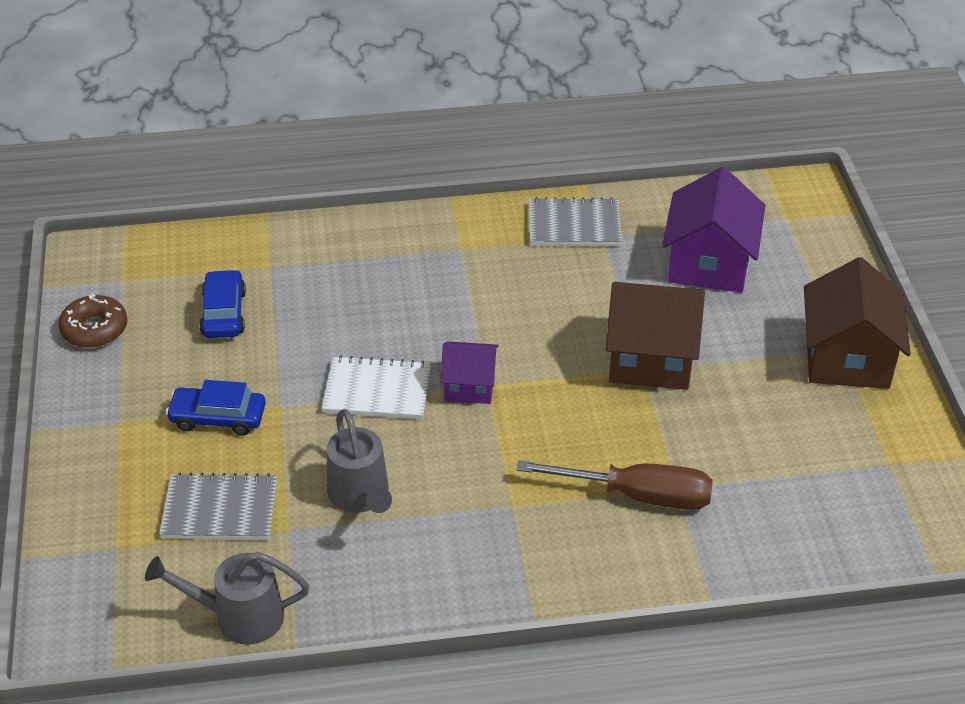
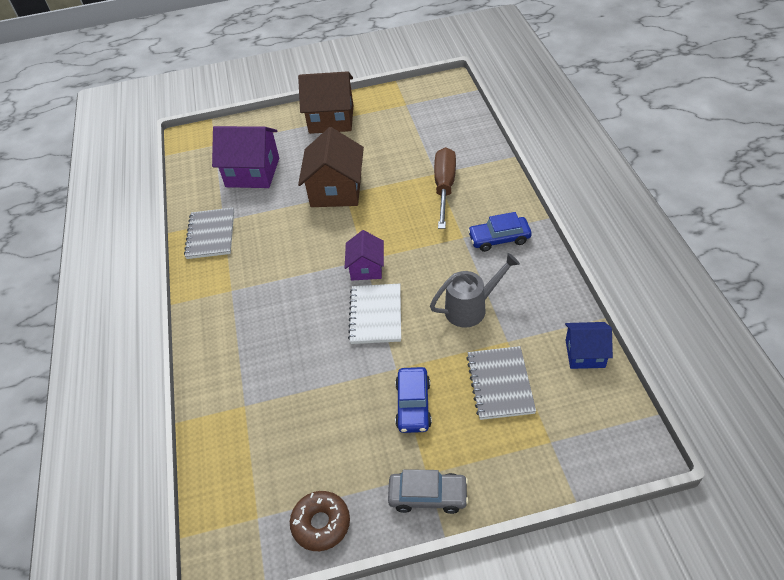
camera: 90 degrees left, 5 degrees up
grey watering can [145,552,310,645] -> blue house [565,322,613,369]
blue car [199,269,246,338] -> blue car moved to [468,212,532,252]
none -> grey car [388,469,469,514]

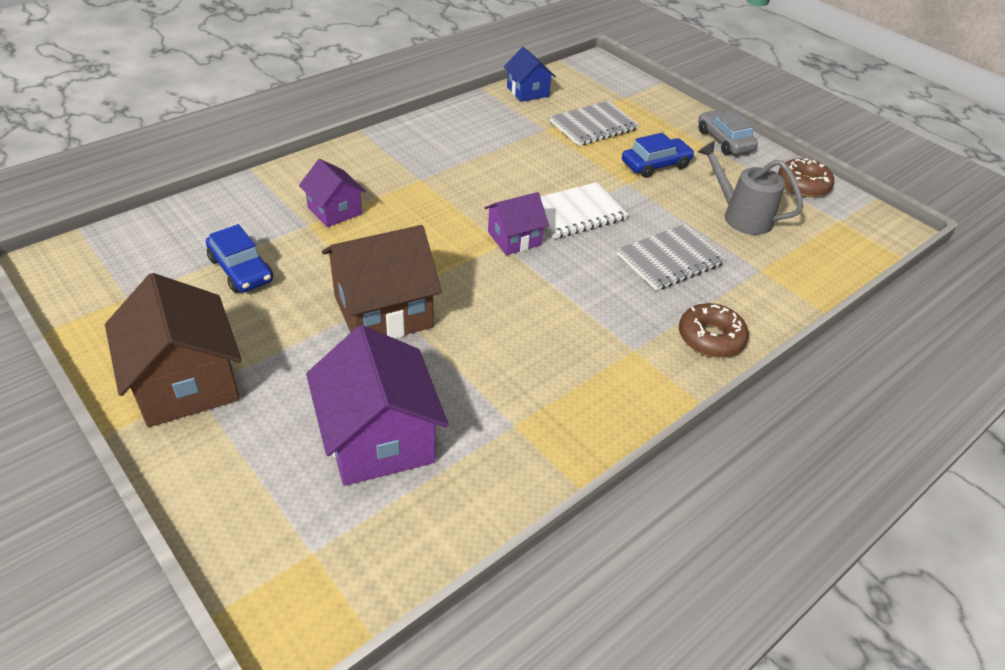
camera: 125 degrees left, 5 degrees down
grey notebook [184,207,234,259] -> grey notebook moved to [617,224,726,291]
grey watering can [430,253,520,328] -> grey watering can moved to [698,141,803,235]
brown screwdriver [434,147,456,229] -> purple house [299,159,366,227]
blue car [468,212,532,252] -> blue car moved to [206,224,273,293]
none -> brown donut [679,303,749,358]

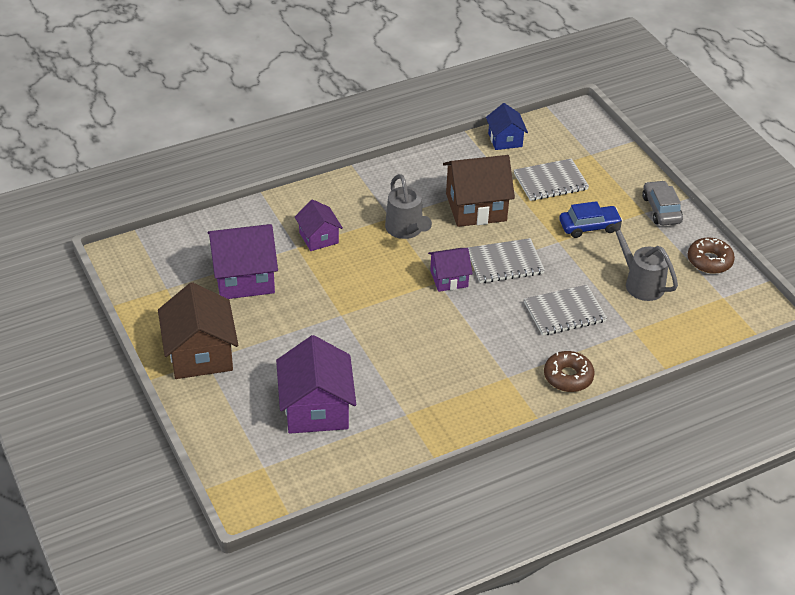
camera: 15 degrees right, 0 degrees up
blue car [206,224,273,293] -> purple house [208,224,278,299]
brown house [322,225,442,339] -> brown house moved to [443,155,515,227]
white notebook [540,182,628,239] -> grey notebook [468,238,545,283]
none -> grey watering can [385,174,432,239]

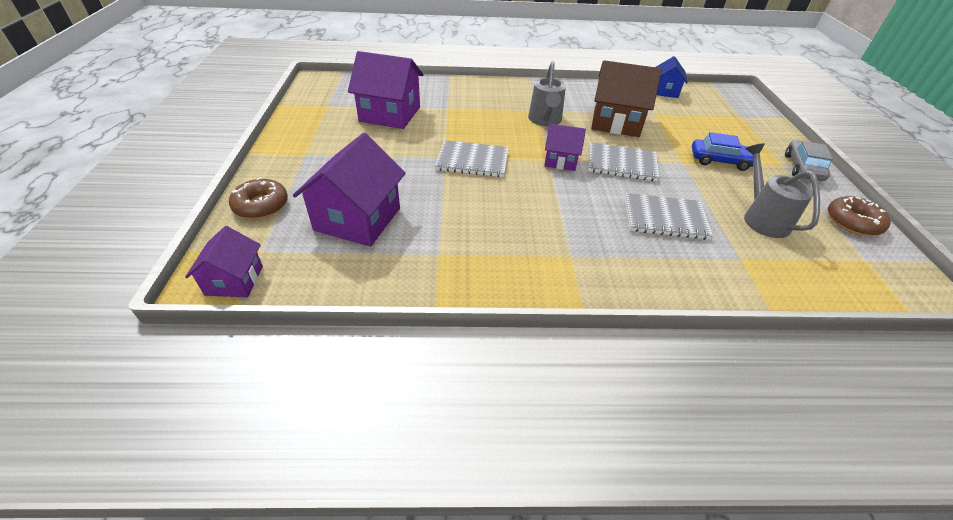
camera: 25 degrees right, 0 degrees up
brown house [158,282,238,379] -> none
purple house [295,199,343,251] -> purple house moved to [185,226,263,297]
grey notebook [514,158,589,201] -> grey notebook moved to [435,140,509,177]
brown donut [544,351,595,392] -> brown donut moved to [229,177,288,219]

